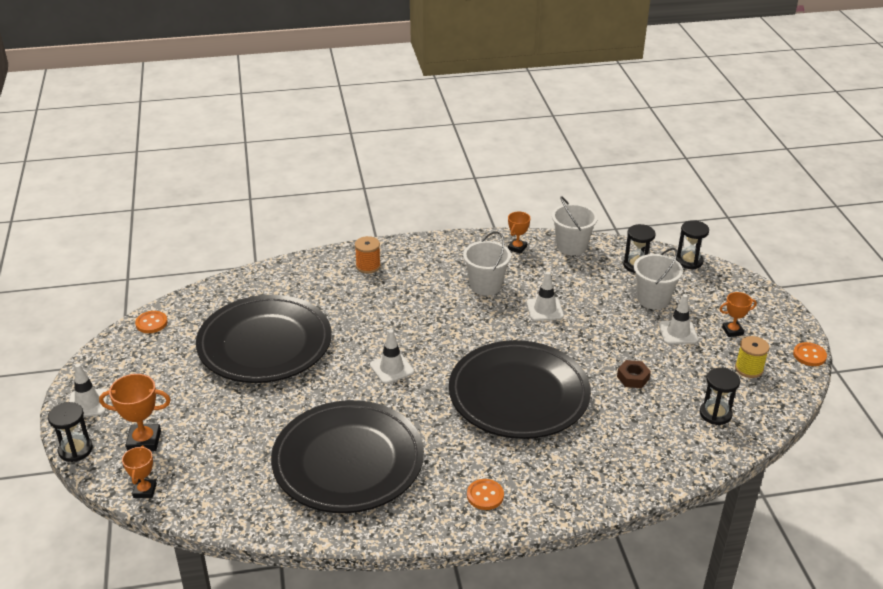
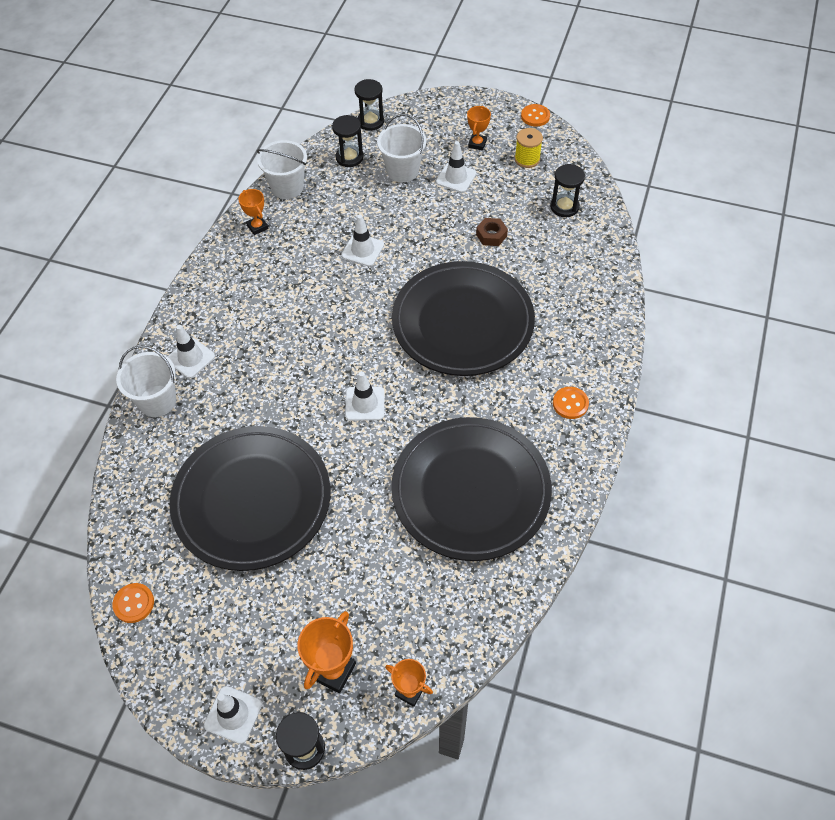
camera: 60 degrees left, 20 degrees up
orange spool [355,236,381,273] -> white traffic cone [167,325,215,378]
white bucket [463,231,511,296] -> white bucket moved to [116,345,176,417]

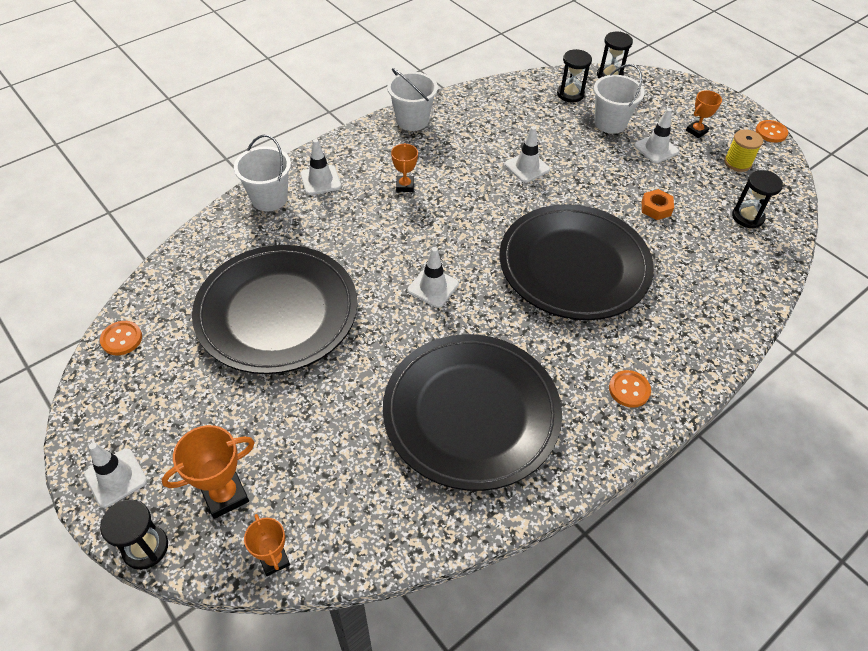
camera: 30 degrees right, 5 degrees down
orange trophy [238,189,268,235] -> orange trophy moved to [391,143,418,192]
white bucket [257,140,307,199] -> white bucket moved to [387,68,438,131]
brown nut [476,218,508,246] -> orange nut [642,189,674,220]

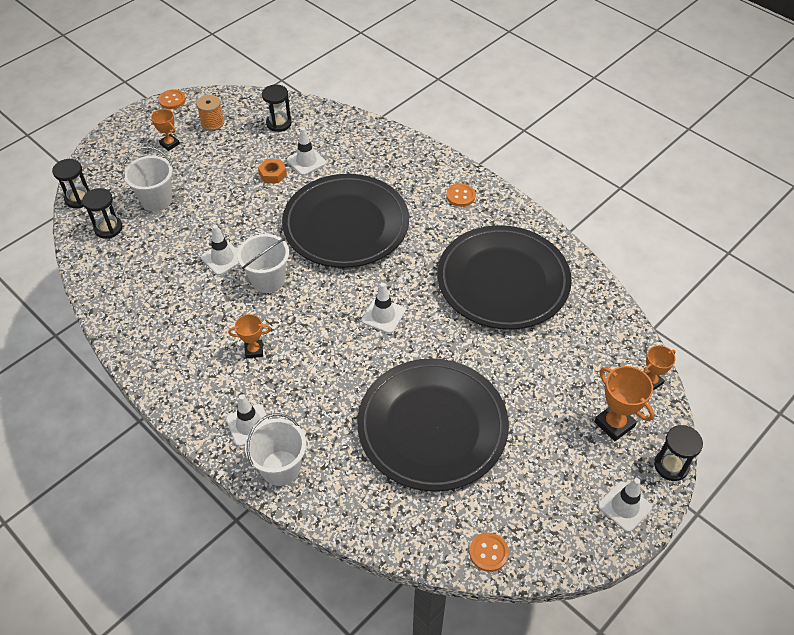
camera: 95 degrees left, 0 degrees up
white bucket [387,68,438,131] -> white bucket moved to [237,234,289,293]
white traffic cone [634,108,679,163] -> white traffic cone moved to [287,127,326,176]
yellow spool [724,129,763,172] -> orange spool [196,95,224,131]

